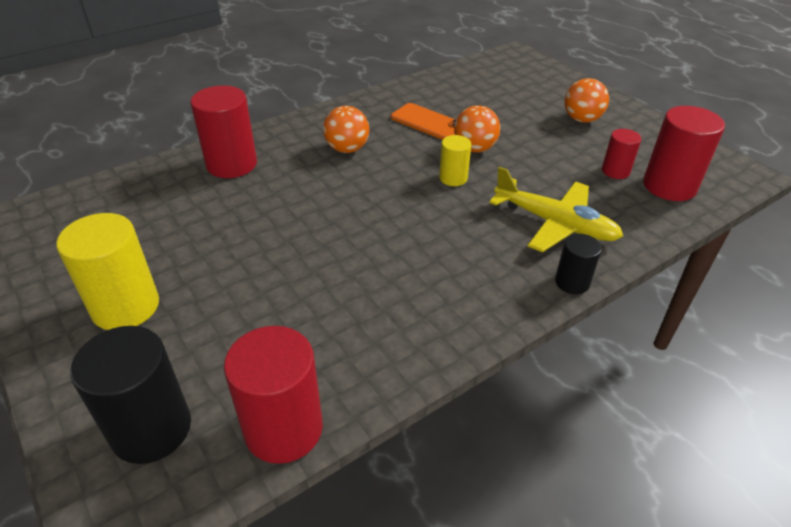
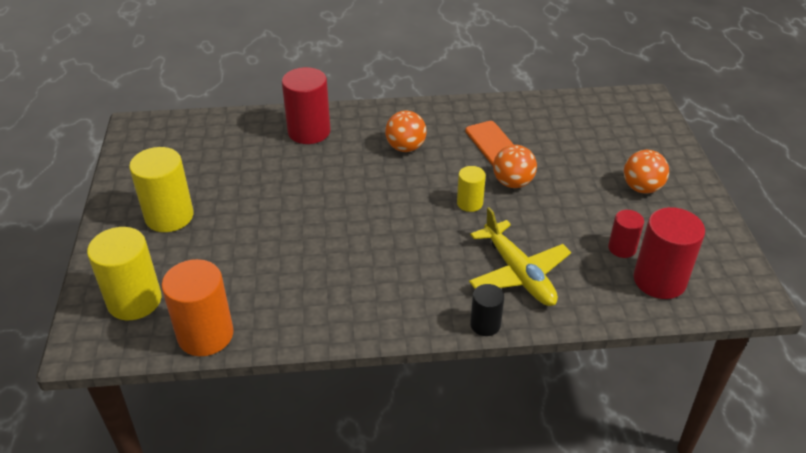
camera: 30 degrees right, 0 degrees up
black cylinder [70,326,191,464] -> yellow cylinder [87,227,162,320]
red cylinder [224,326,323,464] -> orange cylinder [162,259,234,356]

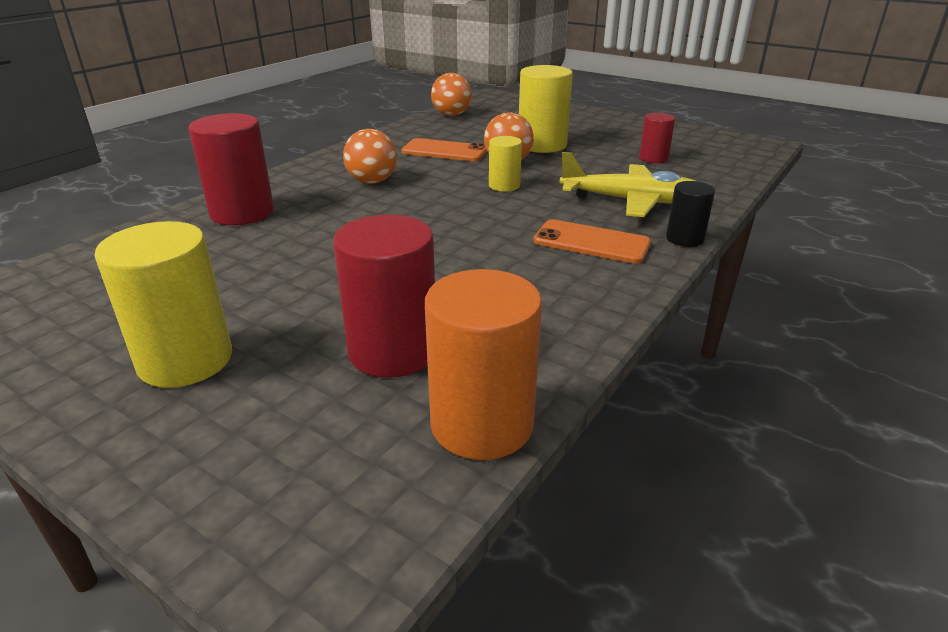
camera: 50 degrees left, 10 degrees down
yellow cylinder [87,227,162,320] -> yellow cylinder moved to [519,65,573,153]
orange ball [624,150,669,193] -> orange ball moved to [431,73,472,116]
red cylinder [633,207,705,299] -> red cylinder moved to [333,215,435,378]
none -> orange phone [533,219,651,264]

